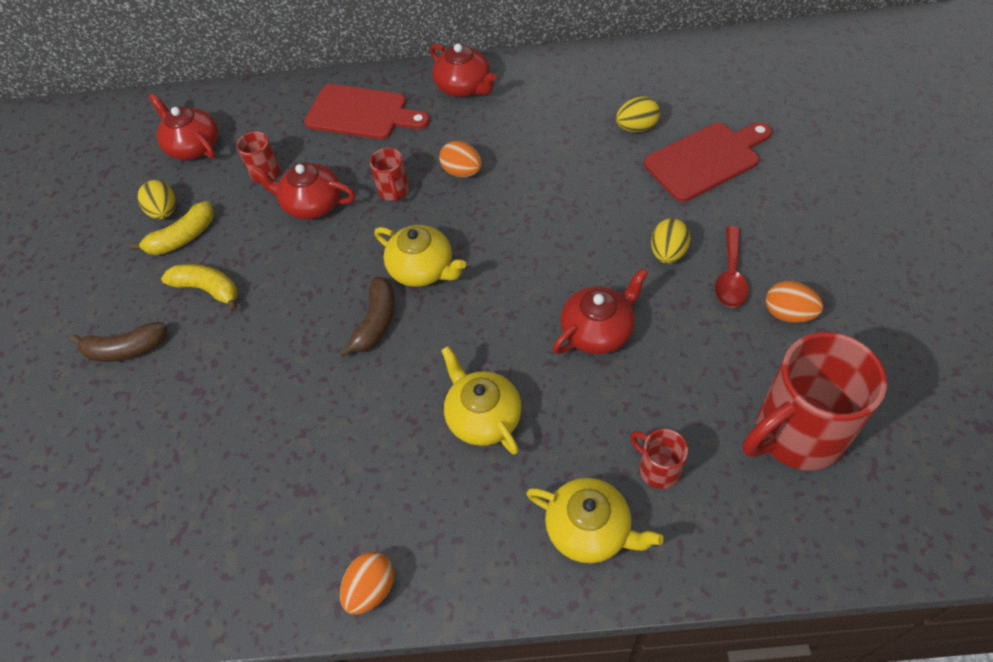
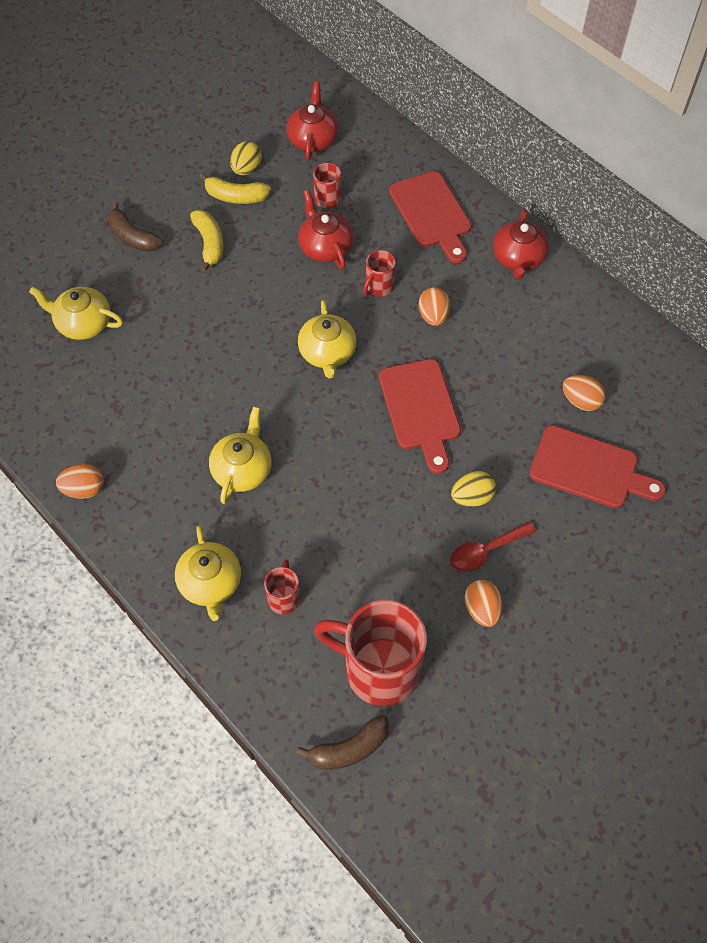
camera: 45 degrees right, 5 degrees up
brown banana [339,277,395,357] -> brown banana moved to [296,715,389,770]
red teapot [553,269,648,354] -> none
yellow egg [616,96,660,132] -> orange egg [563,375,606,411]
none -> yellow teapot [29,286,123,340]
none -> red cutting board [379,359,461,474]

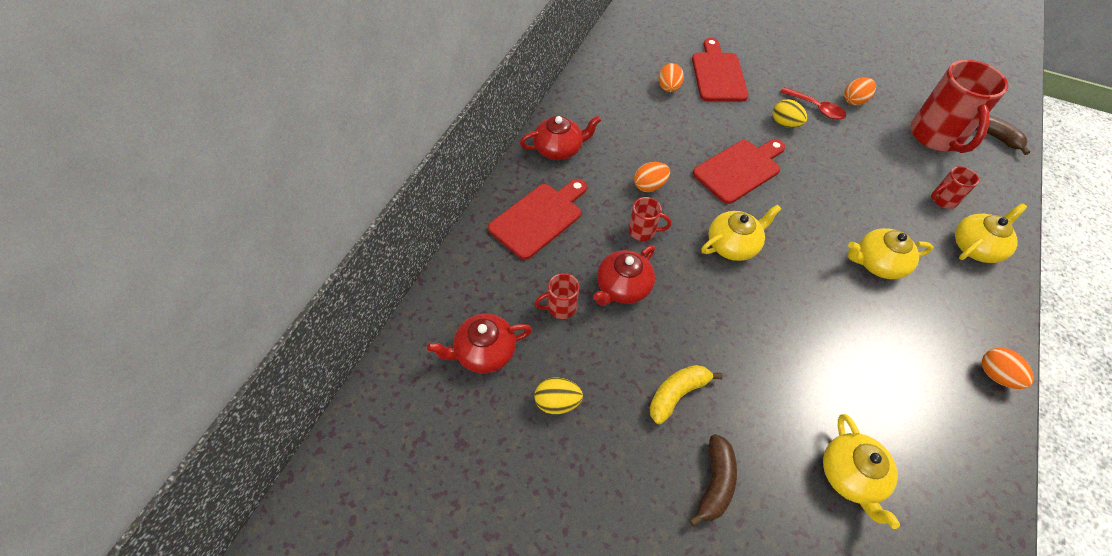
camera: 115 degrees left, 5 degrees down
yellow banana [200,173,271,204] -> none

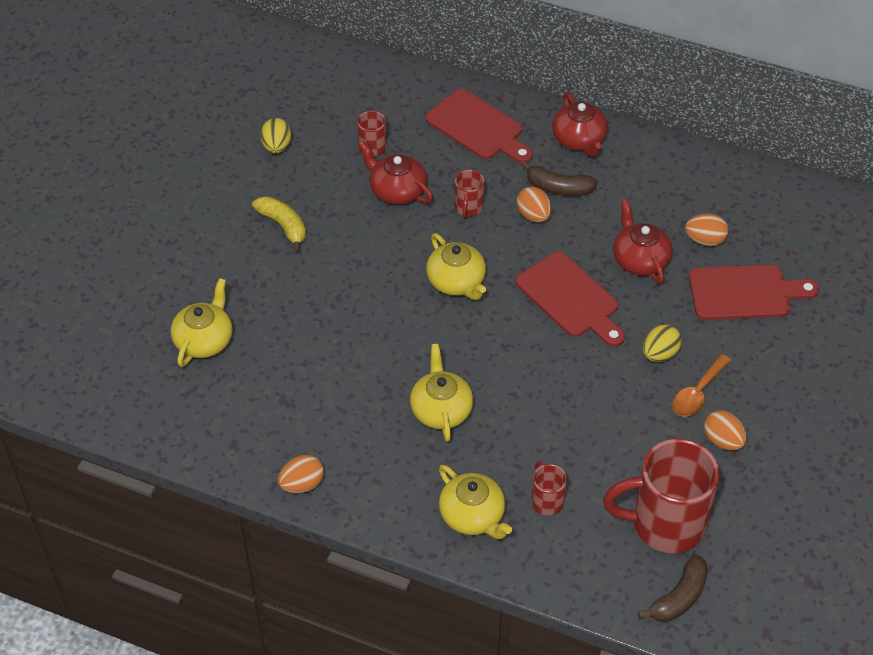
camera: 90 degrees right, 5 degrees down
red teapot [427,314,532,373] -> red teapot moved to [613,199,672,284]
brown banana [689,434,737,527] -> brown banana moved to [522,161,598,196]
red spoon [780,87,846,120] -> orange spoon [672,354,731,417]
yellow teapot [823,414,900,529] -> yellow teapot turned 120 degrees clockwise [171,278,232,367]

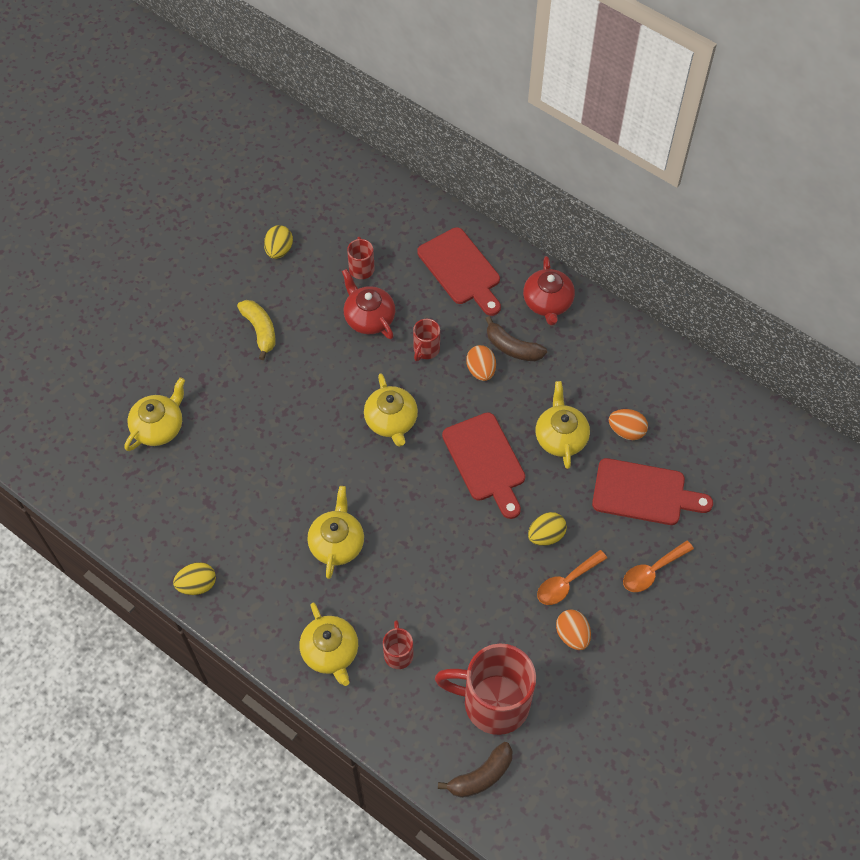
camera: 15 degrees right, 10 degrees up
orange egg [278,455,324,493] -> yellow egg [173,562,216,595]
red teapot [613,199,672,284] -> yellow teapot [536,381,590,469]
none -> orange spoon [623,540,694,592]

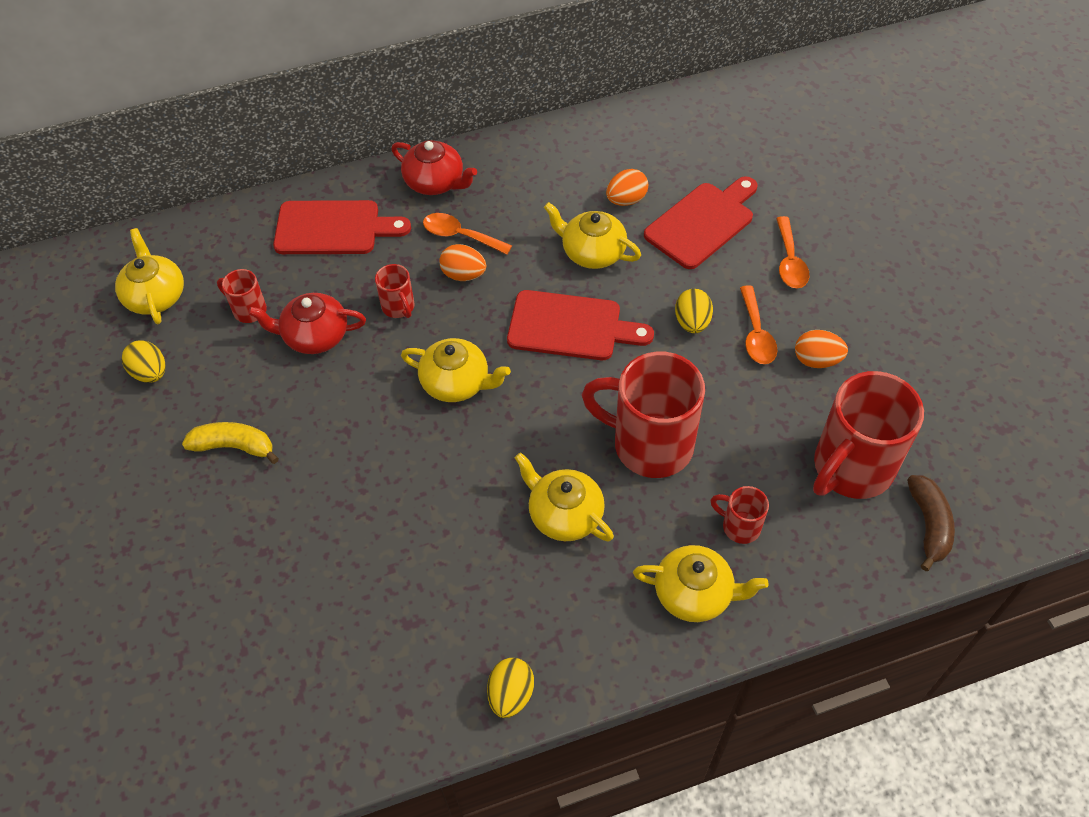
camera: 55 degrees left, 5 degrees down
yellow teapot [124,377,185,451] -> yellow teapot moved to [115,228,184,324]
brown banana [485,316,547,361] -> orange spoon [423,213,512,255]
none -> red mug [582,352,705,478]

